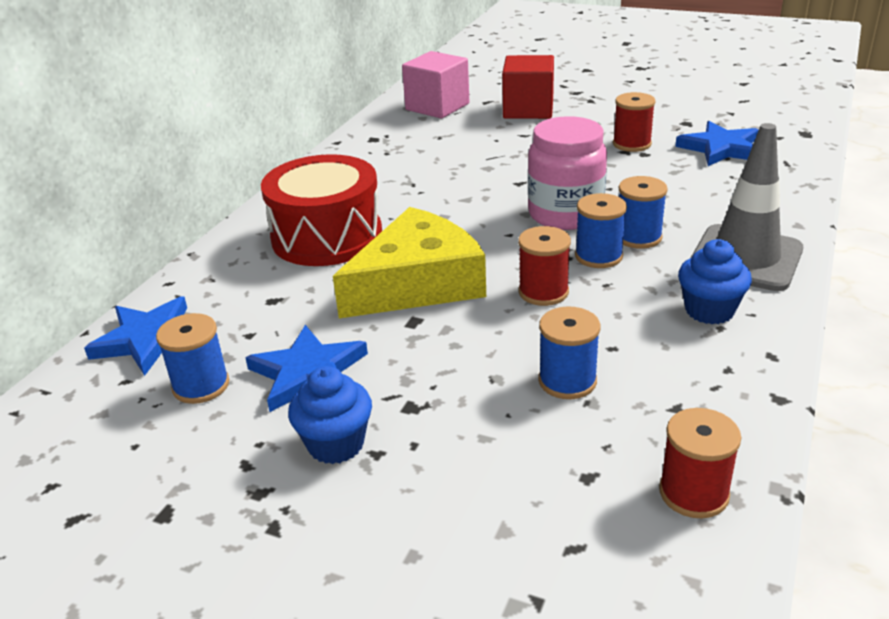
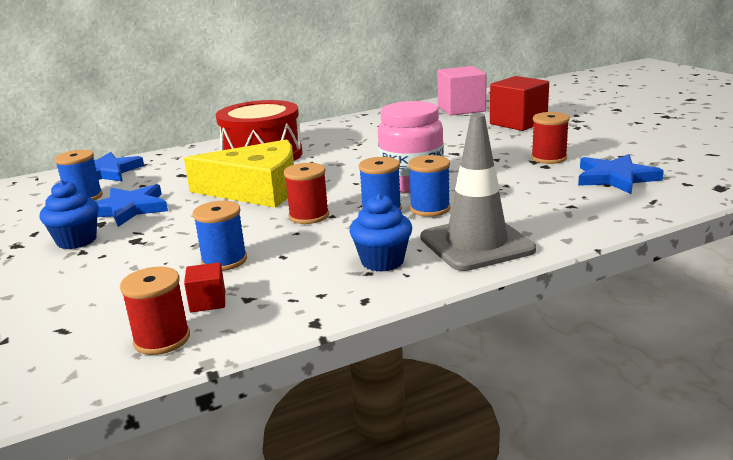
camera: 40 degrees right, 10 degrees down
none -> red cube [184,262,225,312]

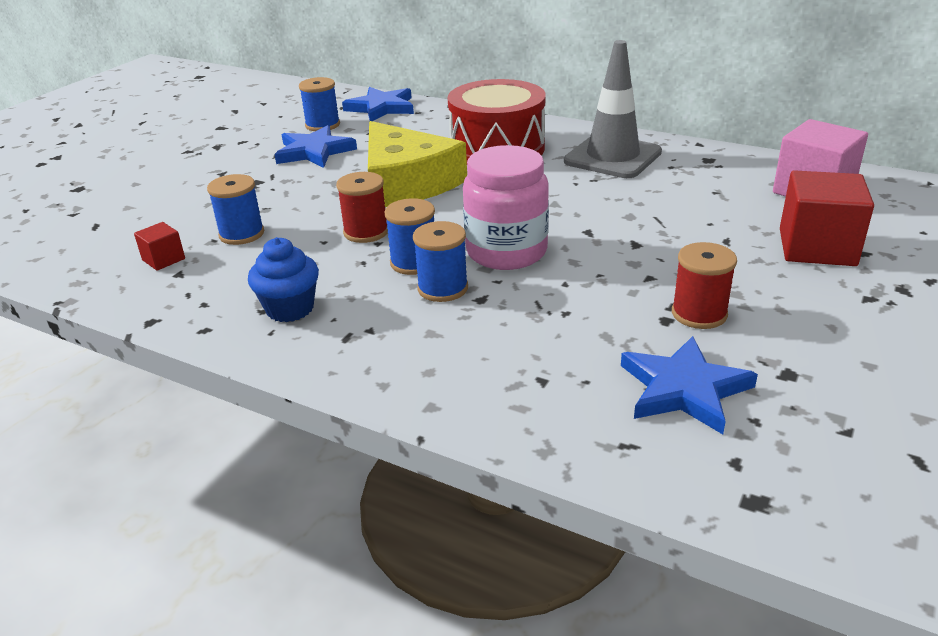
camera: 55 degrees right, 10 degrees up
blue cupcake [40,180,99,249] -> none
red spool [120,267,190,355] -> none
grey traffic cone [420,113,536,271] -> grey traffic cone moved to [564,40,662,178]

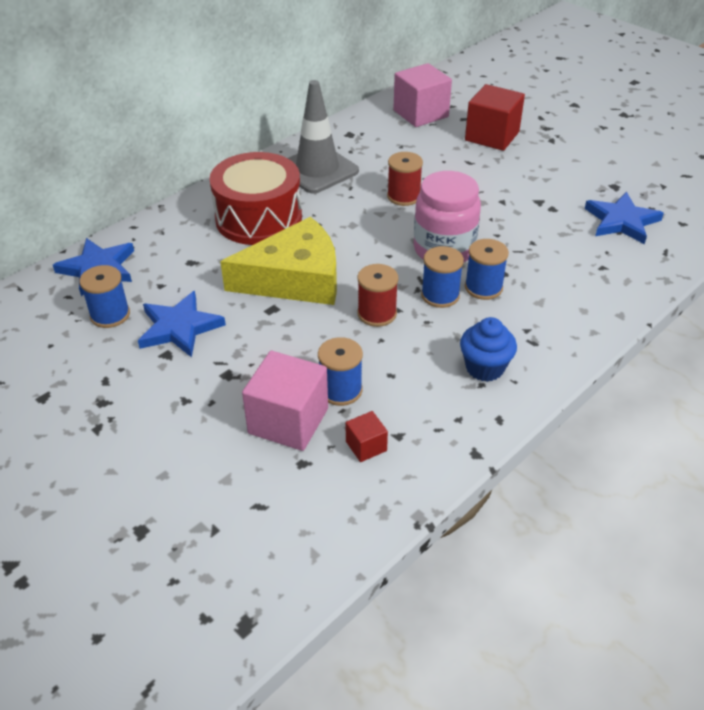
camera: 75 degrees left, 10 degrees up
red spool [672,242,737,329] -> red spool moved to [387,152,423,206]
none -> pink cube [242,351,328,451]

